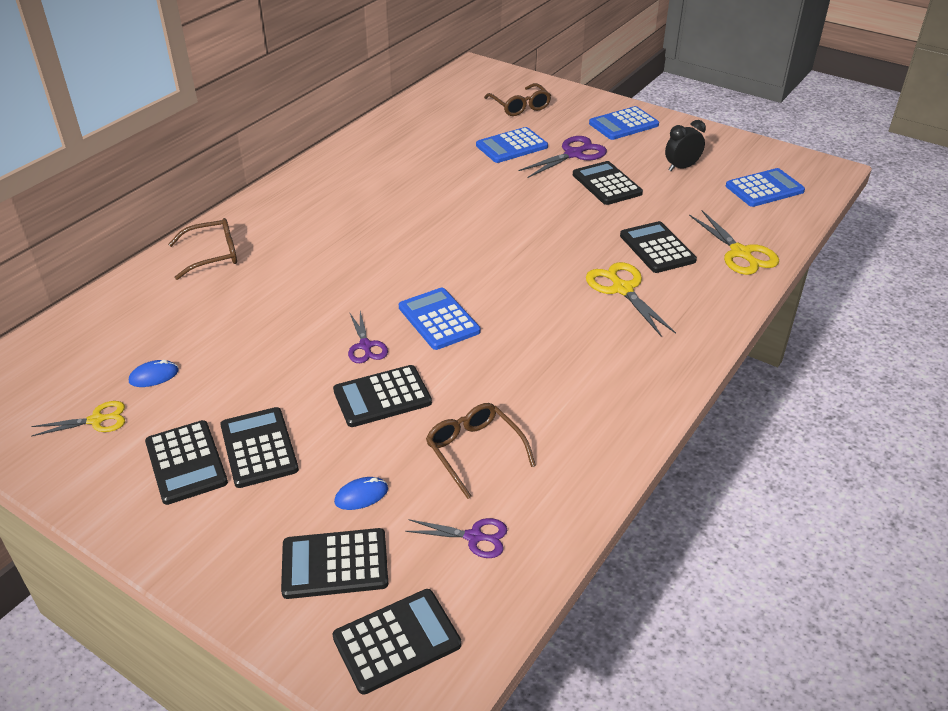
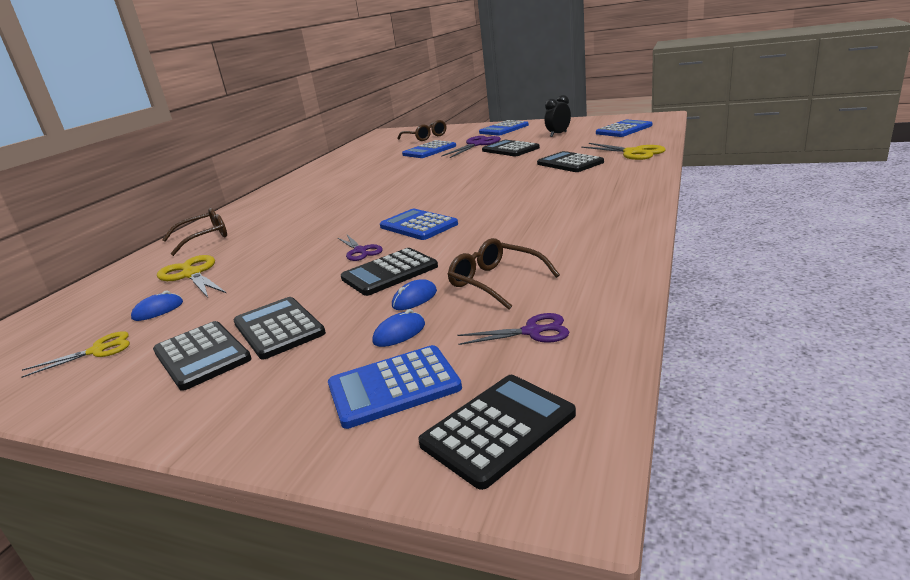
camera: 10 degrees left, 15 degrees down
black calculator [281,528,388,599] -> blue calculator [328,345,462,429]
yellow scissors [586,262,676,337] -> yellow scissors moved to [157,255,226,298]
none -> blue mouse [392,280,437,310]

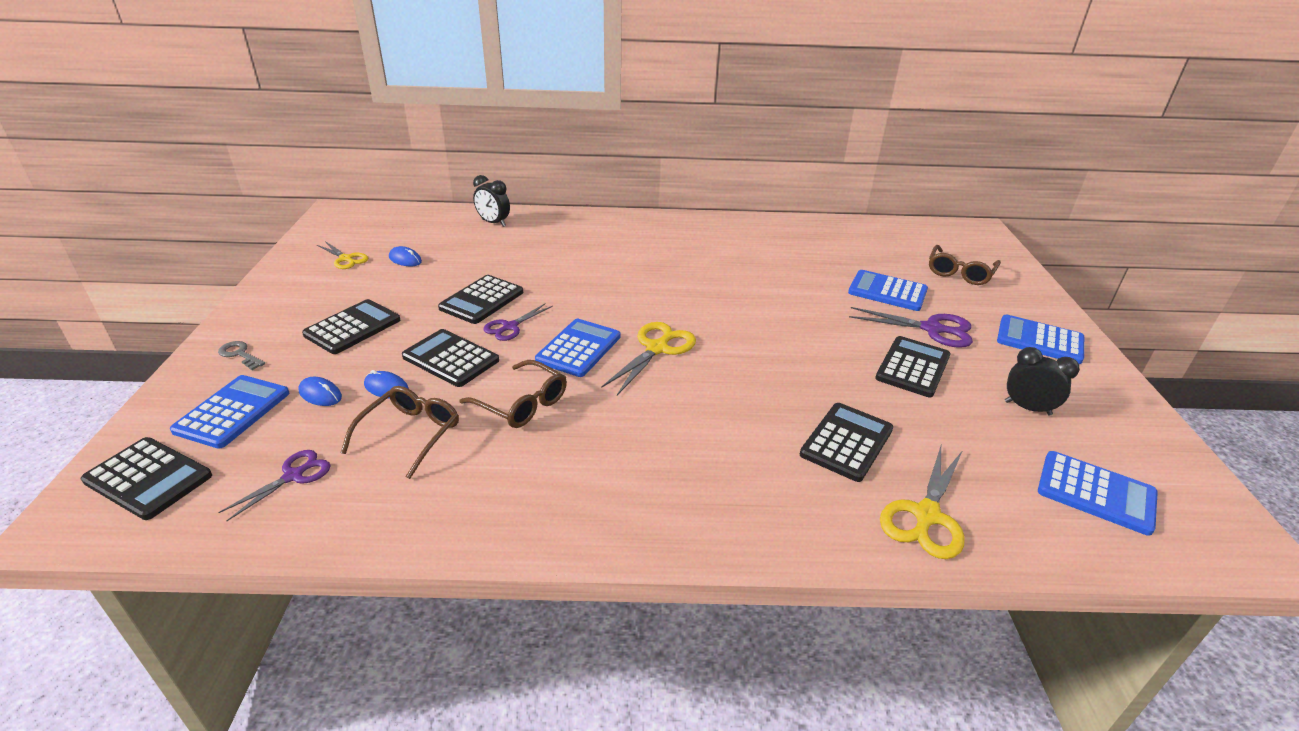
camera: 65 degrees right, 10 degrees up
black calculator [153,321,252,391] -> black calculator moved to [438,275,523,324]
yellow scissors [157,255,226,298] -> yellow scissors moved to [601,322,696,395]
brown glasses [162,208,227,256] -> brown glasses moved to [459,360,567,428]
blue calculator [328,345,462,429] -> blue calculator turned 60 degrees clockwise [170,375,289,449]
purple scissors [458,313,569,345] -> purple scissors turned 120 degrees counterclockwise [218,450,331,521]
none -> grey key [218,341,265,370]
none -> black clock [473,175,510,227]

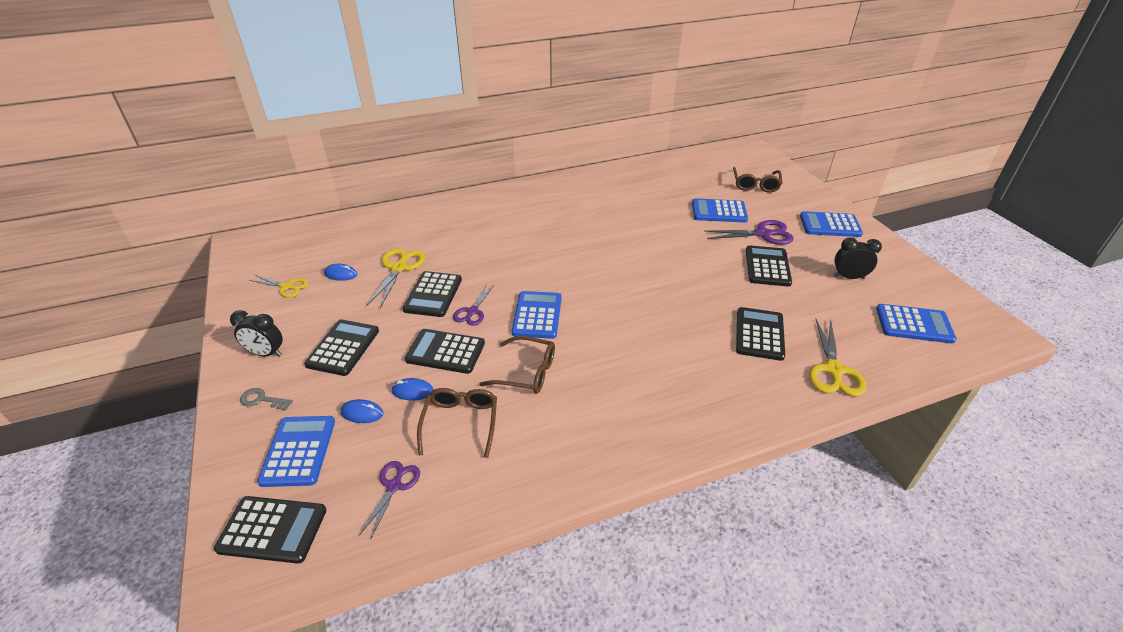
camera: 20 degrees left, 5 degrees up
black clock [473,175,510,227] -> black clock moved to [230,310,283,357]
yellow scissors [601,322,696,395] -> yellow scissors moved to [367,248,426,308]

